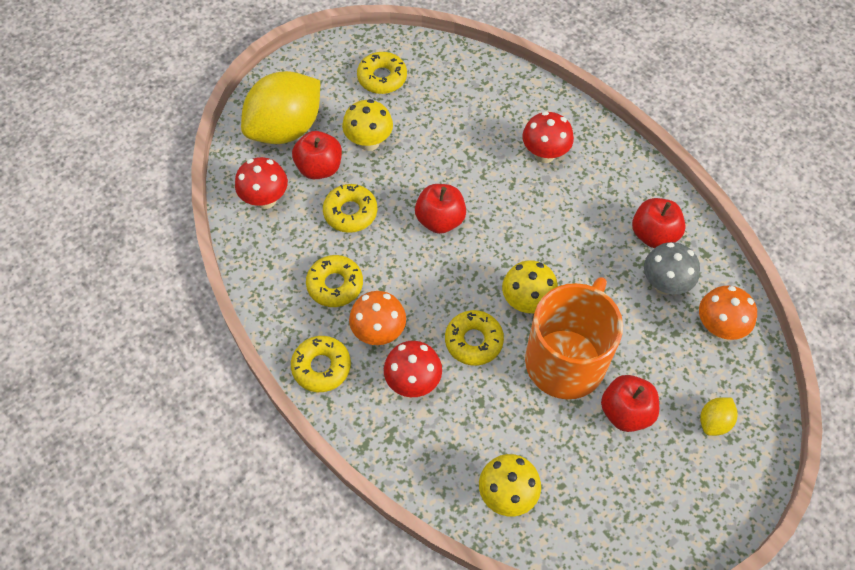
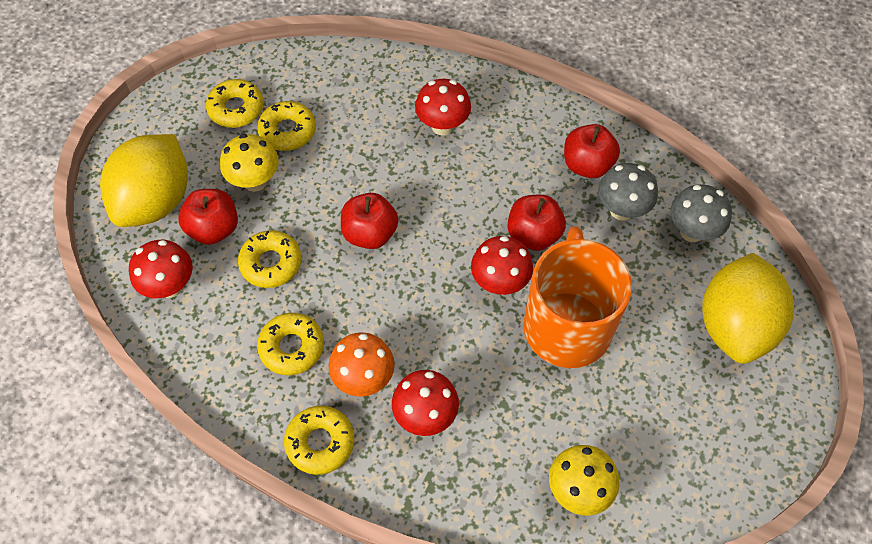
camera: 25 degrees left, 0 degrees up
yellow donut [445,310,504,366] -> yellow donut moved to [257,101,316,151]
yellow mushroom [502,260,558,313] -> red mushroom [471,236,533,295]
red apple [601,375,659,432] -> red apple moved to [507,194,566,251]
orange mushroom [699,286,757,340] -> grey mushroom [670,184,732,242]
yellow lemon [700,397,738,436] -> yellow lemon [702,253,794,364], size x2.33

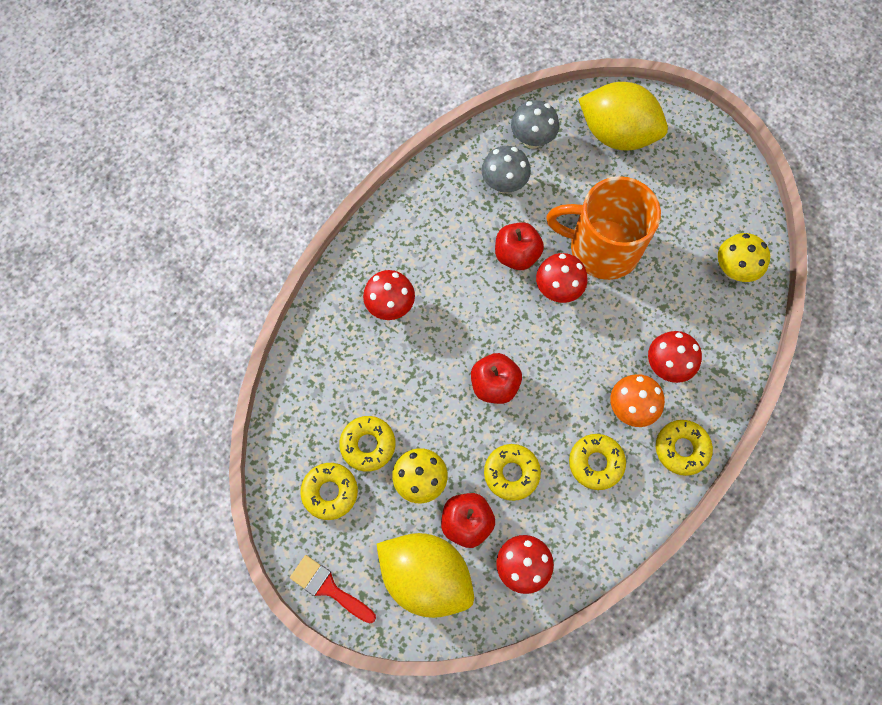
camera: 80 degrees left, 10 degrees up
red apple [564,124,620,178] -> none
none -> red brush [290,555,376,624]

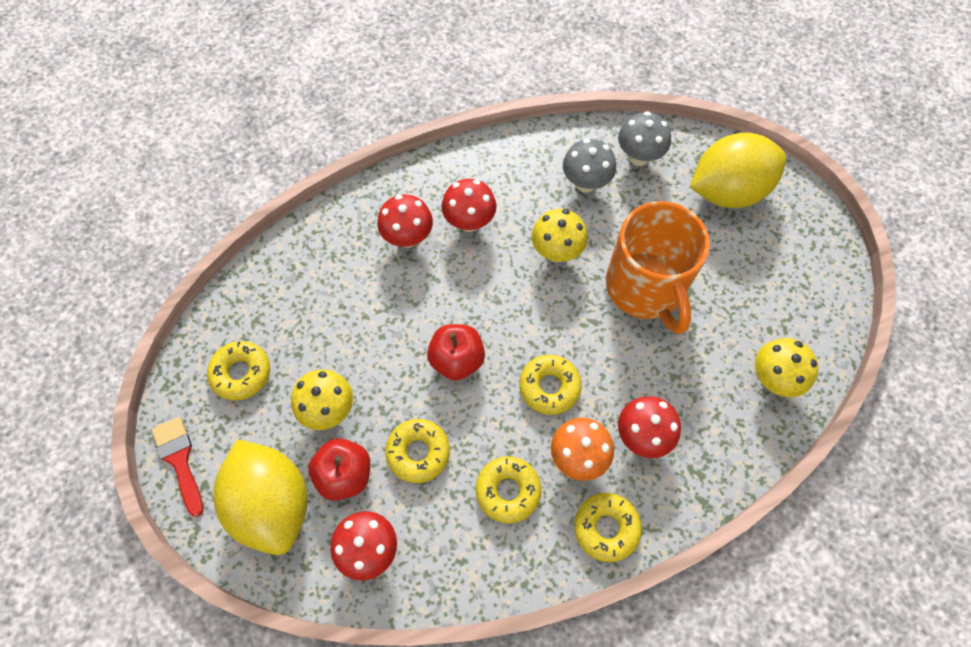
camera: 30 degrees right, 5 degrees down
yellow donut [339,416,395,472] -> yellow donut moved to [519,355,582,415]
red apple [495,222,544,270] -> yellow mushroom [532,209,588,262]
red mushroom [536,253,588,303] -> red mushroom moved to [442,179,497,232]
orange mug [546,176,661,280] -> orange mug turned 150 degrees counterclockwise [606,201,710,334]
yellow lemon [578,82,668,150] -> yellow lemon turned 75 degrees counterclockwise [690,133,786,208]

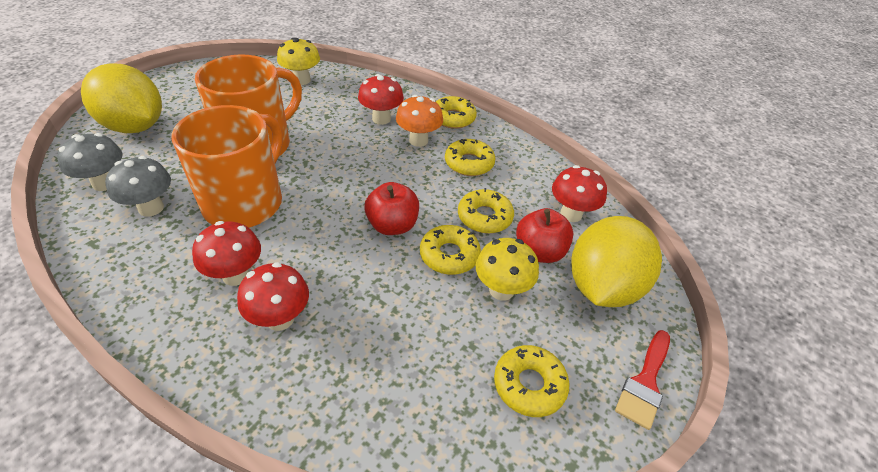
camera: 125 degrees left, 20 degrees down
yellow donut [519,355,582,415] -> yellow donut moved to [420,225,481,275]
yellow mushroom [532,209,588,262] -> orange mug [172,105,283,228]

